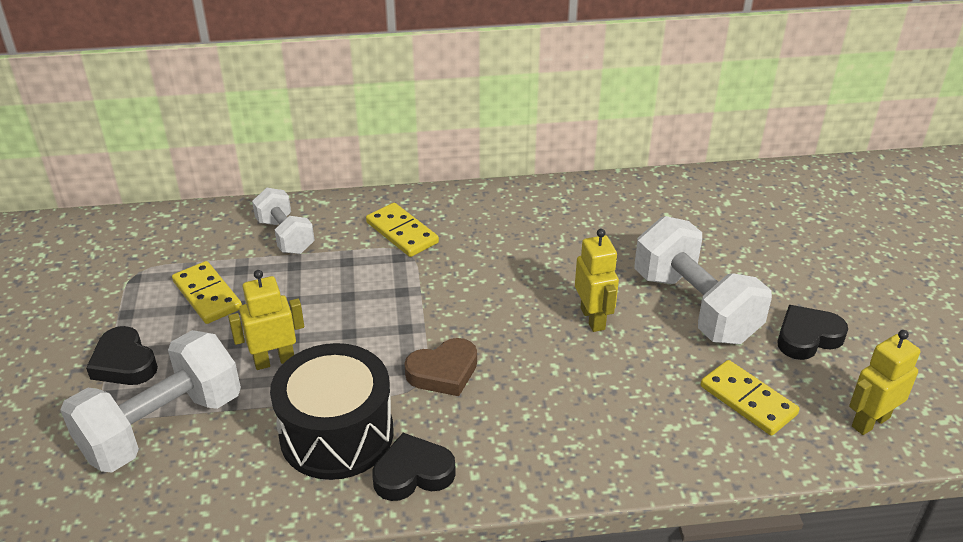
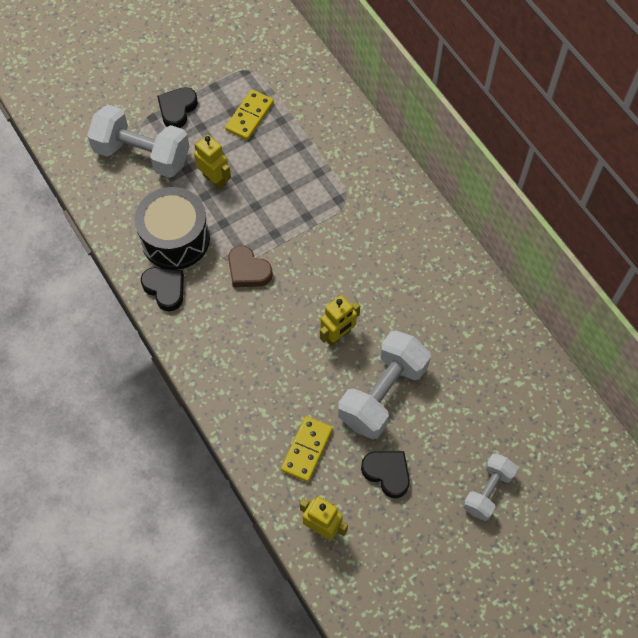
camera: 65 degrees right, 25 degrees up
white dumbbell [252,188,314,254] -> white dumbbell moved to [463,453,518,521]
yellow domino [366,203,439,257] -> none

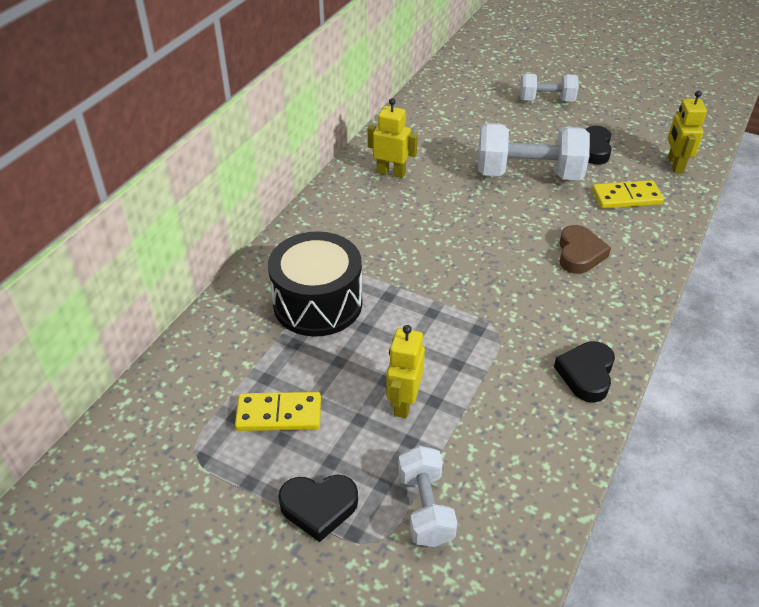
camera: 120 degrees left, 20 degrees down
white dumbbell [87,105,190,178] -> white dumbbell [398,446,457,547], size x0.59
black drum [134,187,210,270] -> black drum moved to [268,231,362,337]
brown heart [228,246,273,287] -> brown heart moved to [559,225,611,274]
yellow robot [320,295,360,346] -> yellow robot moved to [368,98,418,178]

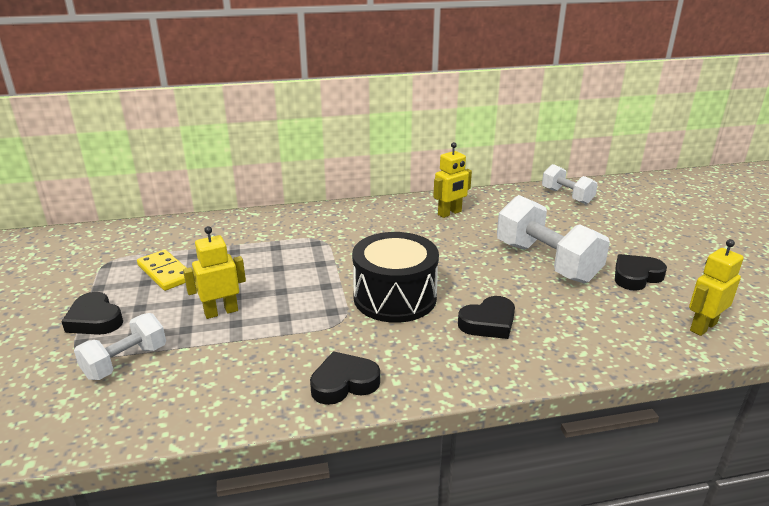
camera: 50 degrees right, 15 degrees down
black drum [268,231,362,337] -> black drum moved to [352,232,439,323]
yellow robot [368,98,418,178] -> yellow robot turned 75 degrees clockwise [433,142,472,218]
white dumbbell [520,74,578,101] -> white dumbbell moved to [542,164,598,204]
brown heart [559,225,611,274] -> black heart [458,296,515,339]
yellow domino [592,180,664,209] -> none

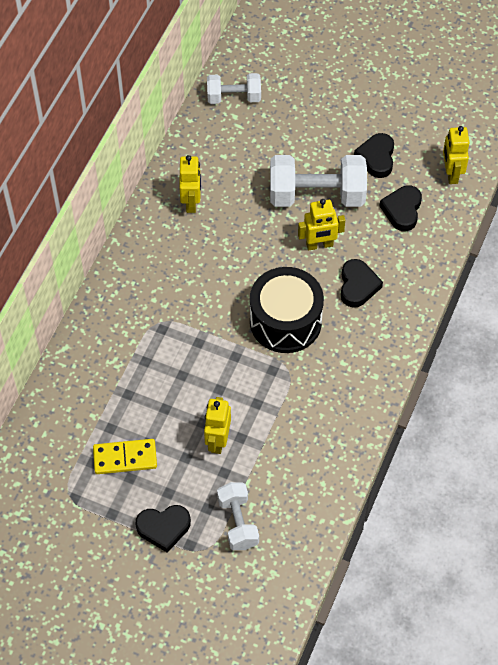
camera: 55 degrees left, 30 degrees up
black heart [310,351,380,405] -> black heart moved to [380,185,422,231]
none -> yellow robot [298,199,345,250]

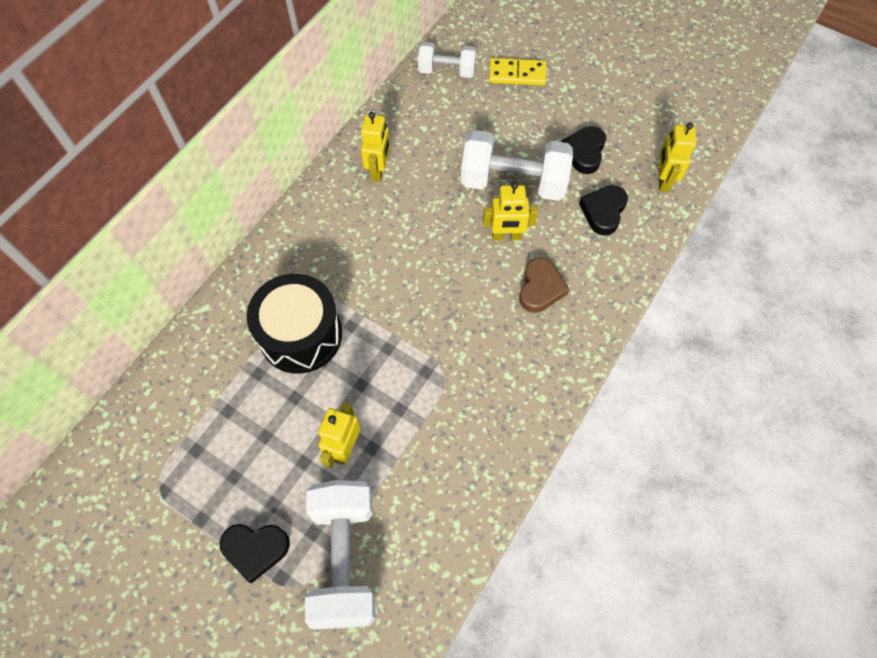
camera: 10 degrees right, 5 degrees up
yellow domino [93,439,157,474] -> yellow domino moved to [489,58,546,86]
white dumbbell [217,482,259,550] -> white dumbbell [305,480,376,629], size x1.70
black drum [250,267,324,353] -> black drum moved to [247,274,342,374]
black heart [341,259,383,308] -> brown heart [519,258,569,313]

